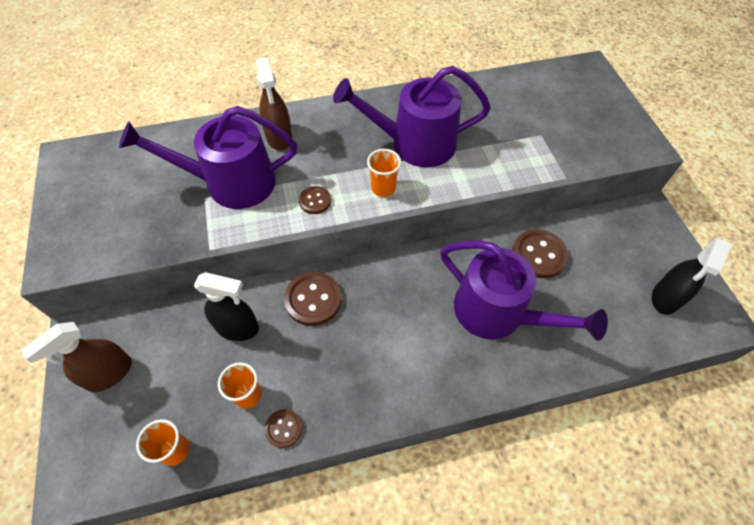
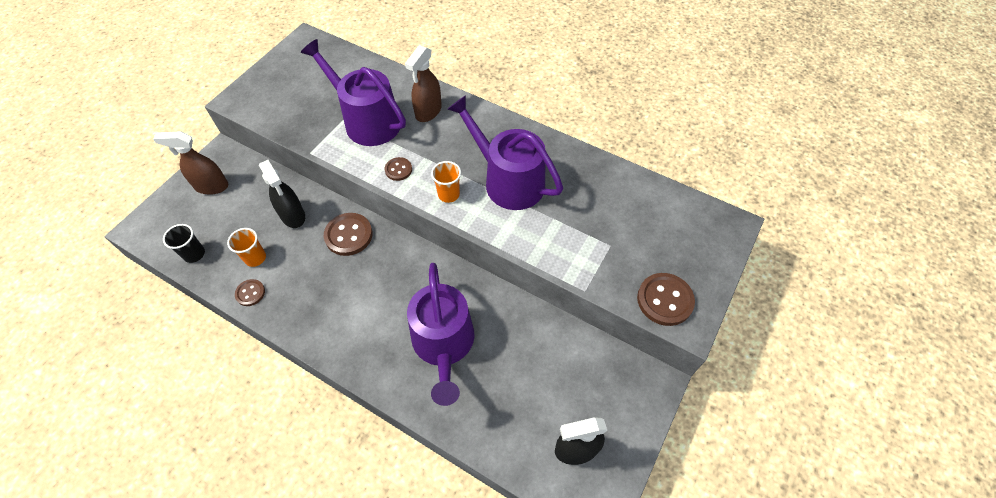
camera: 45 degrees right, 0 degrees up
orange cup [136,419,189,466] -> black cup [163,224,205,263]
brown button [513,229,569,278] -> brown button moved to [637,273,695,326]

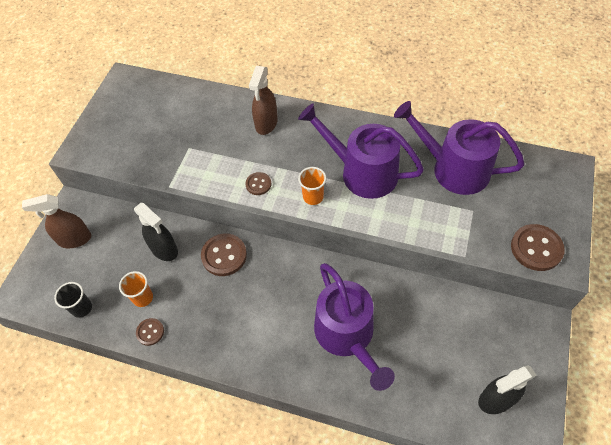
camera: 10 degrees left, 0 degrees up
purple watering can [300,39,406,146] -> purple watering can moved to [394,101,524,195]

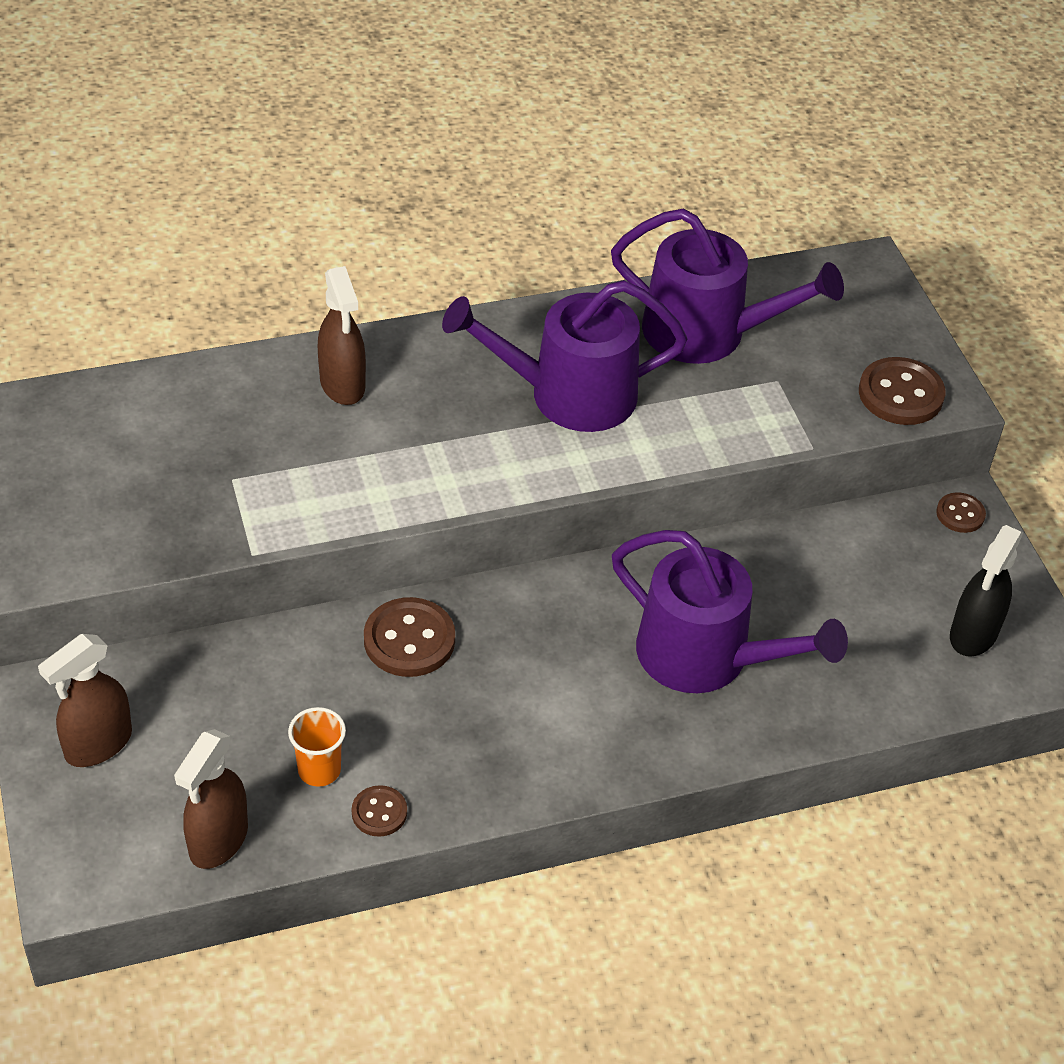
camera: 40 degrees left, 10 degrees down
black cup [54,282,92,318] -> brown spray bottle [174,729,248,869]
black spray bottle [134,203,178,261] -> none
brown button [245,172,272,195] -> brown button moved to [936,492,986,533]
orange cup [298,167,326,205] -> none
purple watering can [394,101,524,195] -> purple watering can turned 150 degrees counterclockwise [611,209,844,364]

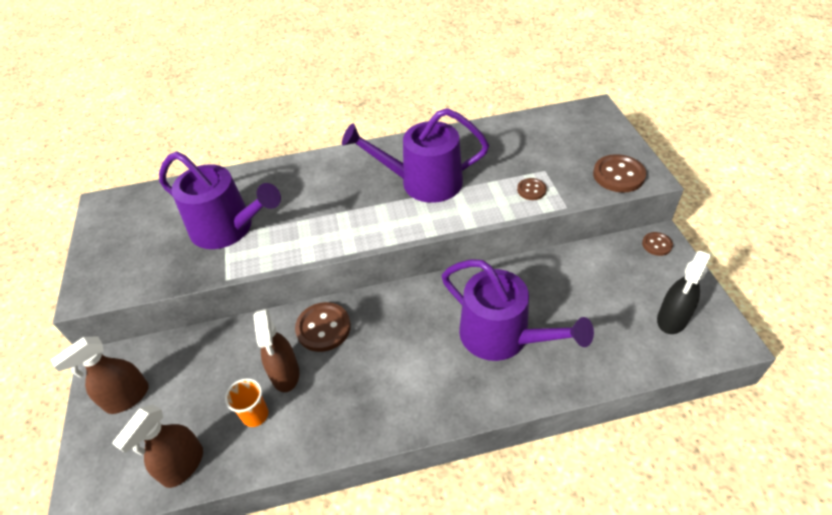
camera: 10 degrees right, 0 degrees up
brown spray bottle [318,266,366,405] -> brown spray bottle moved to [253,308,299,392]
brown button [352,785,407,837] -> brown button moved to [517,178,547,200]
purple watering can [611,209,844,364] -> purple watering can moved to [159,152,281,249]

